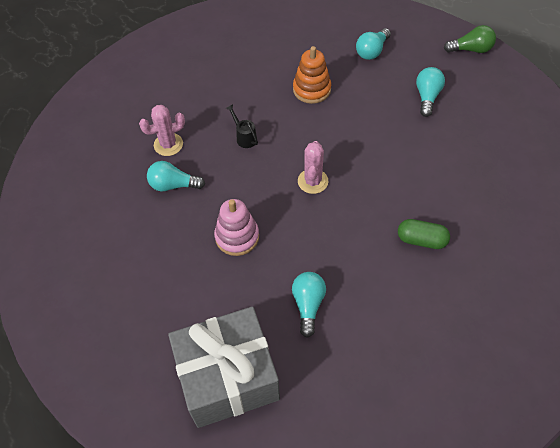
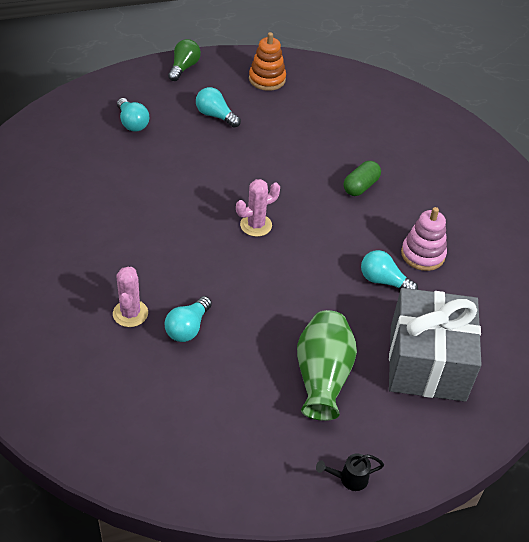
camera: 70 degrees left, 10 degrees down
pink stacking toy [214,199,259,256] -> pink stacking toy moved to [401,207,447,271]
black watering can [226,104,258,148] -> black watering can moved to [316,454,384,491]
orange stacking toy [293,46,331,104] -> orange stacking toy moved to [249,32,286,91]
pink cactus [298,141,328,194] -> pink cactus turned 60 degrees counterclockwise [236,179,280,237]
none -> green vase [297,310,357,421]

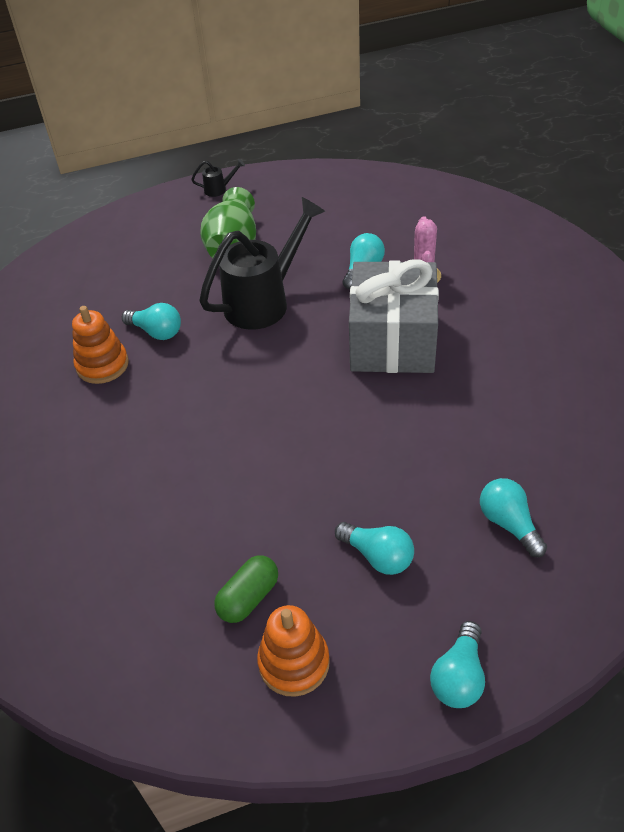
camera: 175 degrees left, 0 degrees up
green light bulb [168,39,201,81] -> turquoise light bulb [430,621,485,708]
pink cactus [236,179,280,237] -> none
green capsule [344,161,381,196] -> green capsule moved to [214,555,278,623]
grey gift [389,288,482,401] -> grey gift moved to [349,260,439,373]
pink stacking toy [401,207,447,271] -> orange stacking toy [72,306,129,384]
none -> black watering can [199,197,325,330]

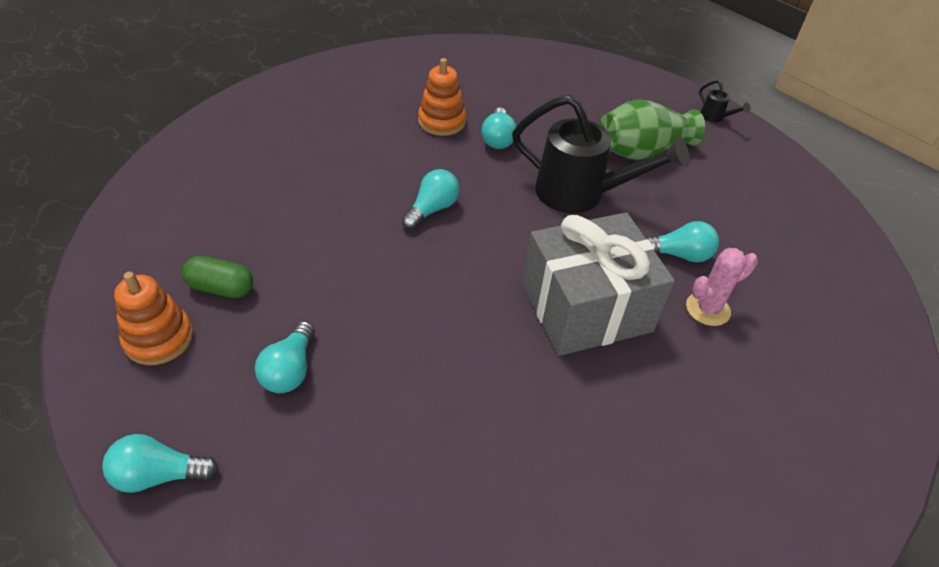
camera: 60 degrees right, 0 degrees up
turquoise light bulb [480,478,547,557] -> turquoise light bulb moved to [402,169,460,230]

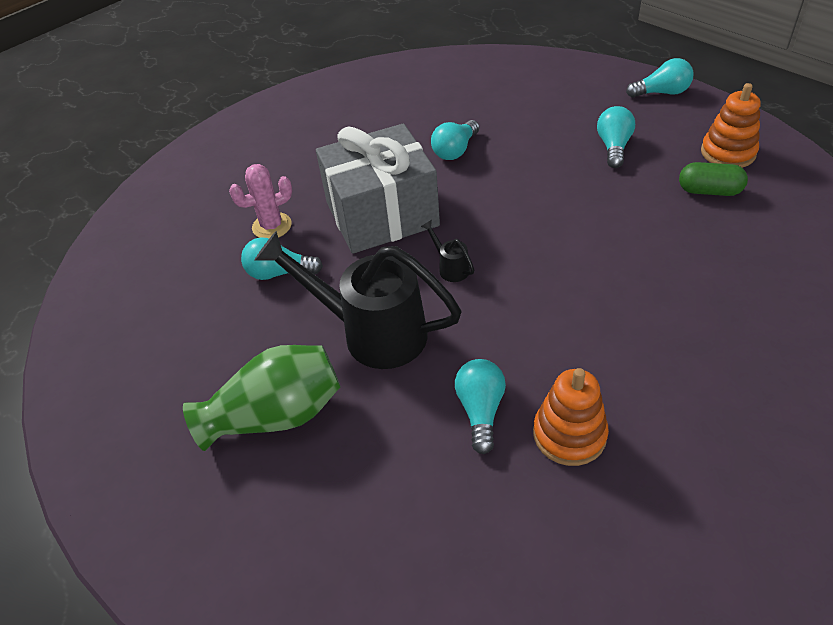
camera: 175 degrees left, 0 degrees up
turquoise light bulb [402,169,460,230] -> turquoise light bulb moved to [431,120,480,160]
black watering can [699,80,750,122] -> black watering can moved to [421,220,474,282]

